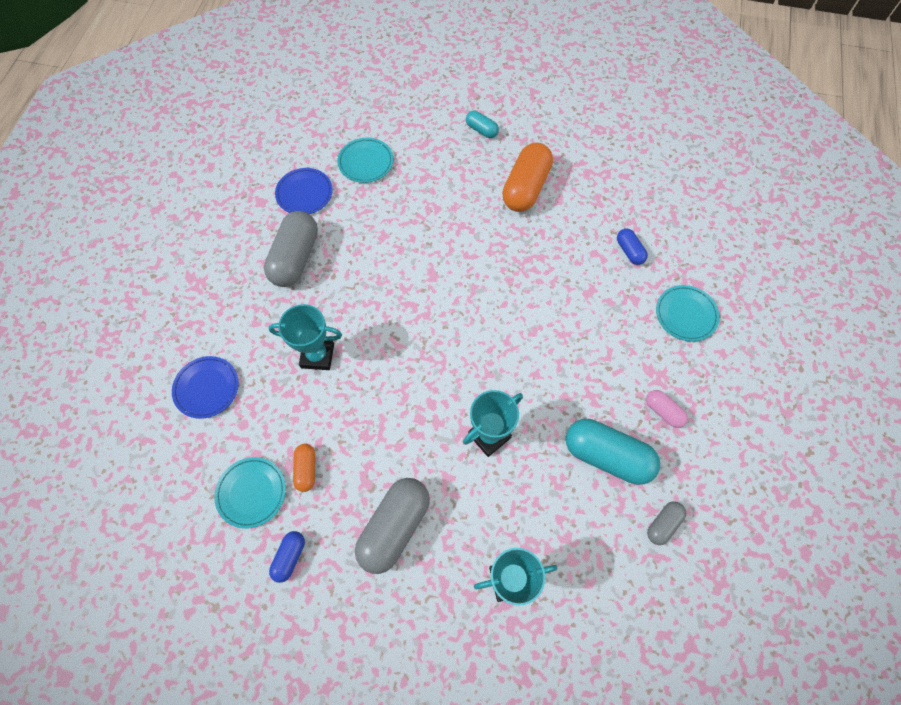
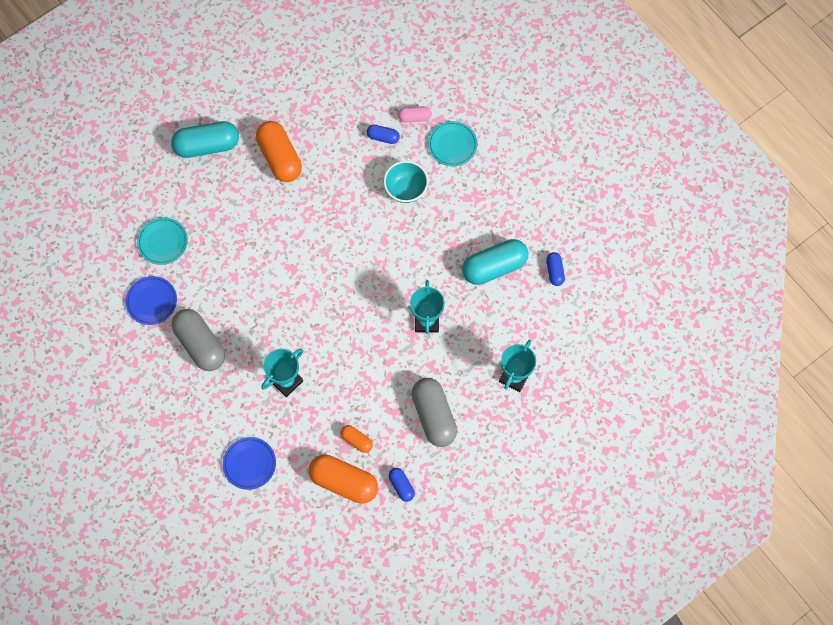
camera: 50 degrees left, 5 degrees up
turquoise plate [214,457,286,529] -> orange capsule [309,454,378,504]
turquoise capsule [466,111,499,138] -> turquoise capsule [171,121,239,158], size x1.99
pink capsule [646,390,688,428] -> pink capsule moved to [398,106,432,122]
grey capsule [647,502,686,545] -> blue capsule [546,252,565,286]
none -> turquoise bowl [384,161,428,203]

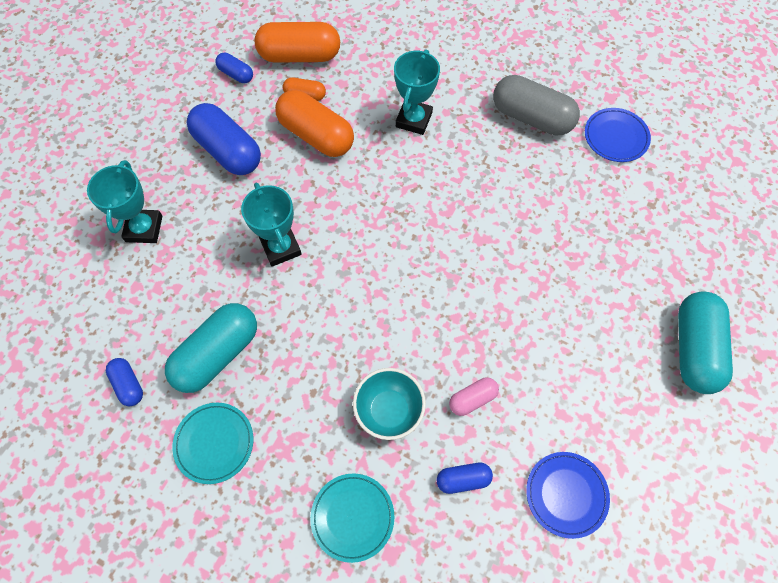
camera: 155 degrees right, 5 degrees down
turquoise plate [137,217,188,265] -> turquoise plate moved to [172,403,253,484]
turquoise capsule [171,121,239,158] -> turquoise capsule turned 45 degrees counterclockwise [678,291,733,394]
blue plate [223,437,276,490] -> blue plate moved to [526,452,610,539]
orange capsule [256,121,302,182] -> orange capsule moved to [275,90,354,157]
pink capsule [398,106,432,122] -> pink capsule moved to [449,377,499,416]
grey capsule [412,378,457,447] -> blue capsule [187,103,261,175]

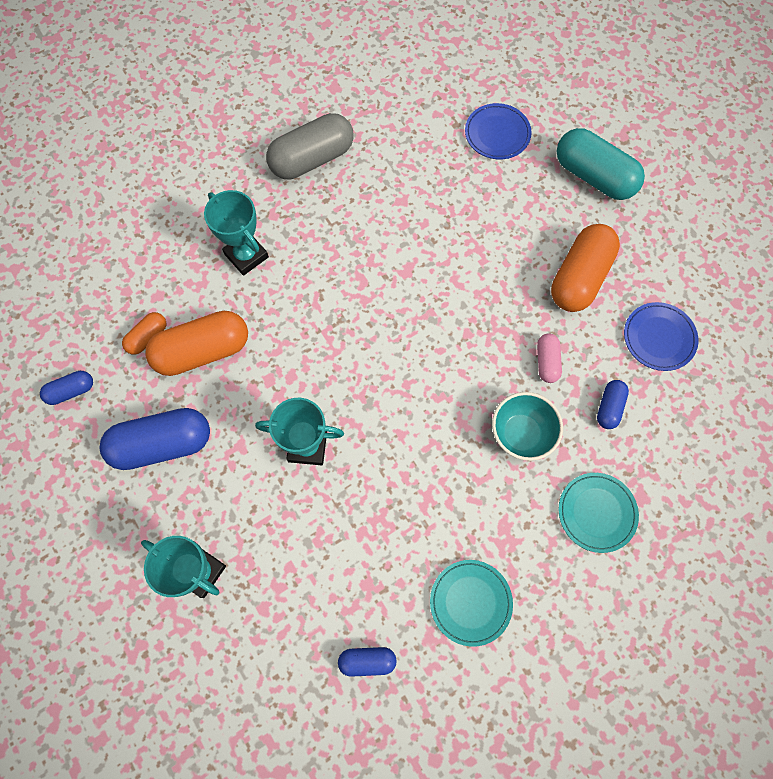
camera: 60 degrees left, 5 degrees up
turquoise capsule [165,303,257,393] -> none
orange capsule [255,22,340,63] -> orange capsule moved to [551,224,620,312]
blue plate [585,108,651,162] -> blue plate moved to [465,103,532,159]

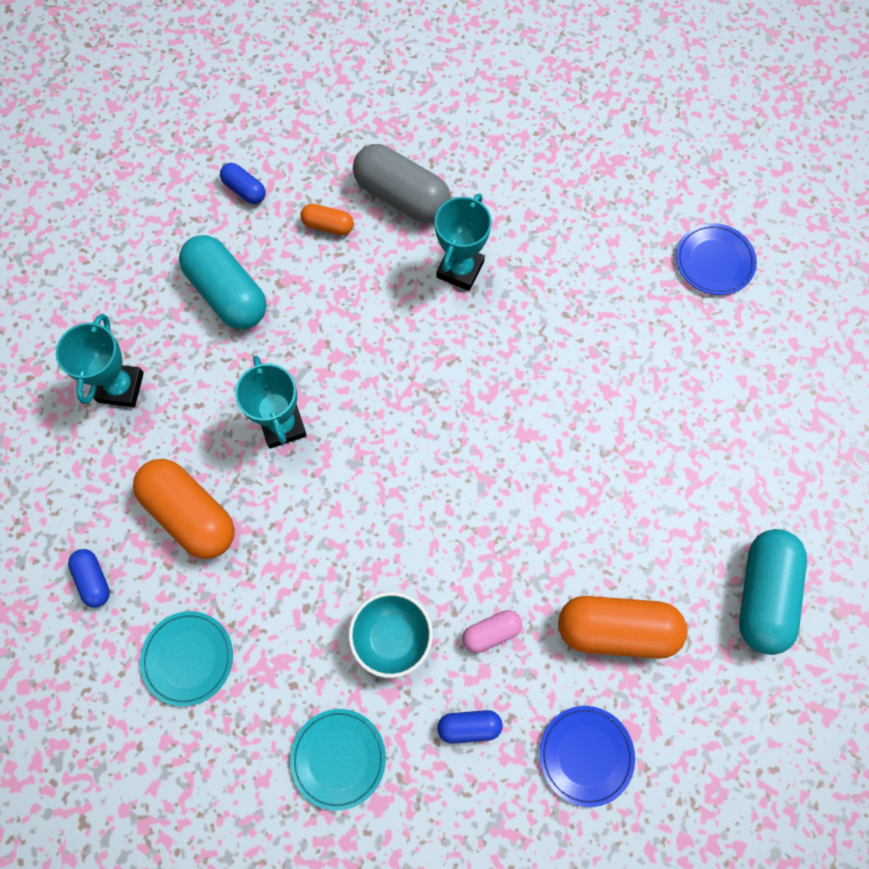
camera: 65 degrees right, 0 degrees up
blue capsule [100,408,210,470] -> turquoise capsule [179,235,267,329]
orange capsule [145,311,248,376] -> orange capsule moved to [133,459,235,559]
grey capsule [266,113,354,179] -> grey capsule moved to [353,144,451,223]
blue plate [465,103,532,159] -> blue plate moved to [676,223,757,295]

